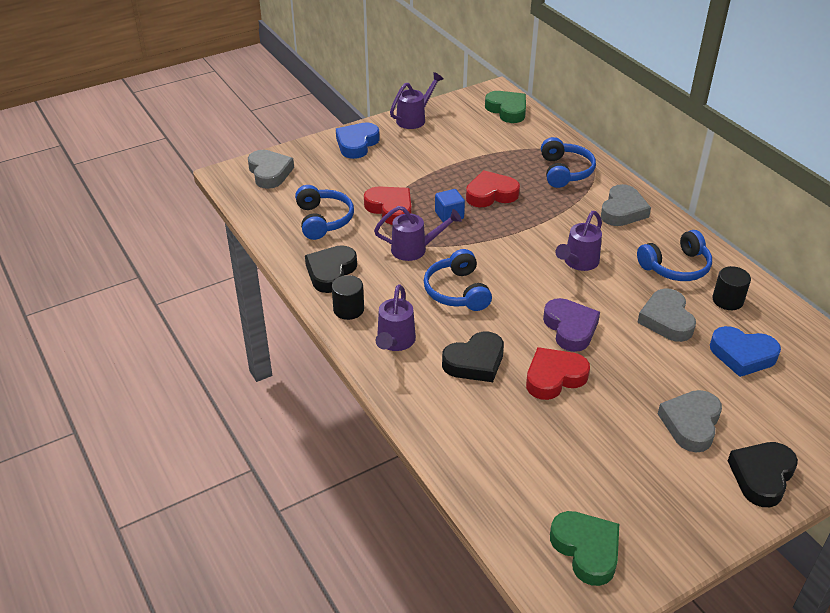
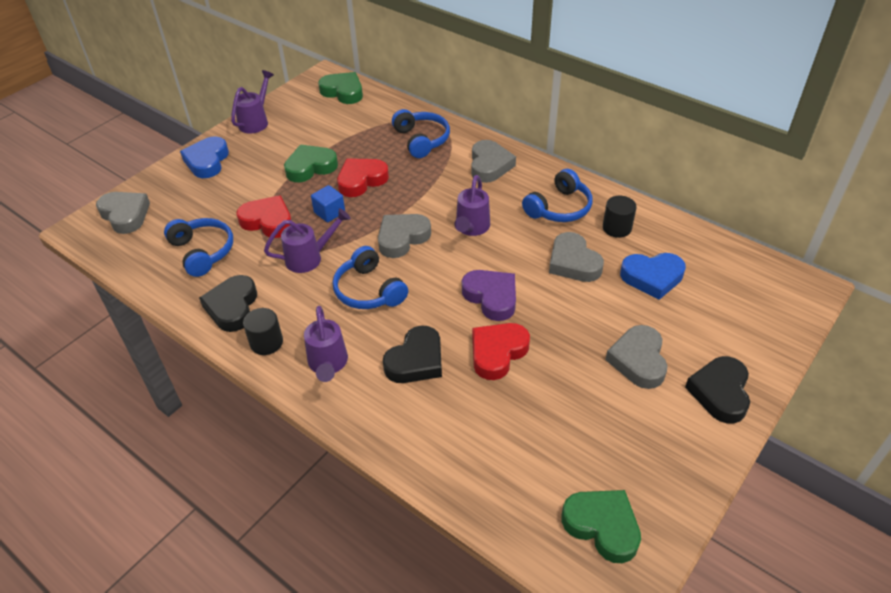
camera: 20 degrees left, 5 degrees up
none -> green heart [284,144,338,182]
none -> grey heart [378,214,431,258]

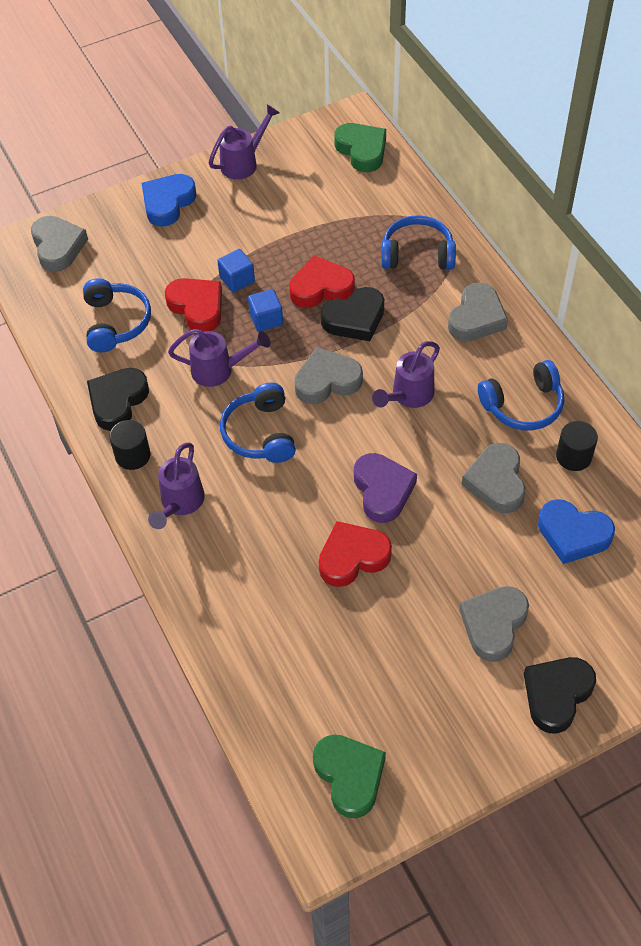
camera: 25 degrees right, 10 degrees up
green heart [284,144,338,182] -> none
black heart [383,326,442,383] -> black heart moved to [321,287,384,341]
blue headphones [392,109,450,158] -> blue headphones turned 90 degrees counterclockwise [381,215,456,270]
none -> blue cube [217,249,255,292]

